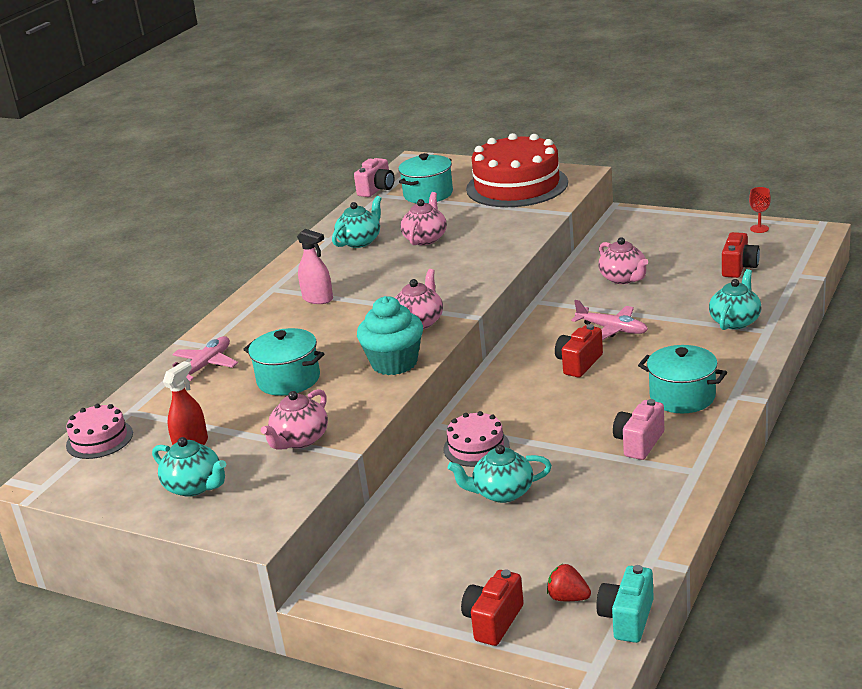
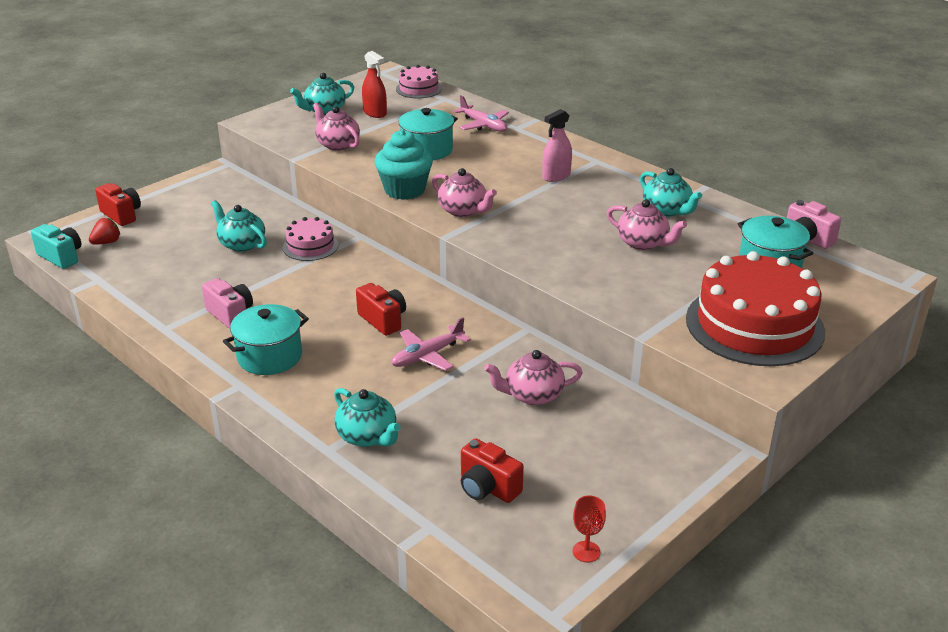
camera: 105 degrees right, 5 degrees up
turquoise teapot [448,445,552,503] -> turquoise teapot turned 60 degrees counterclockwise [211,200,267,252]

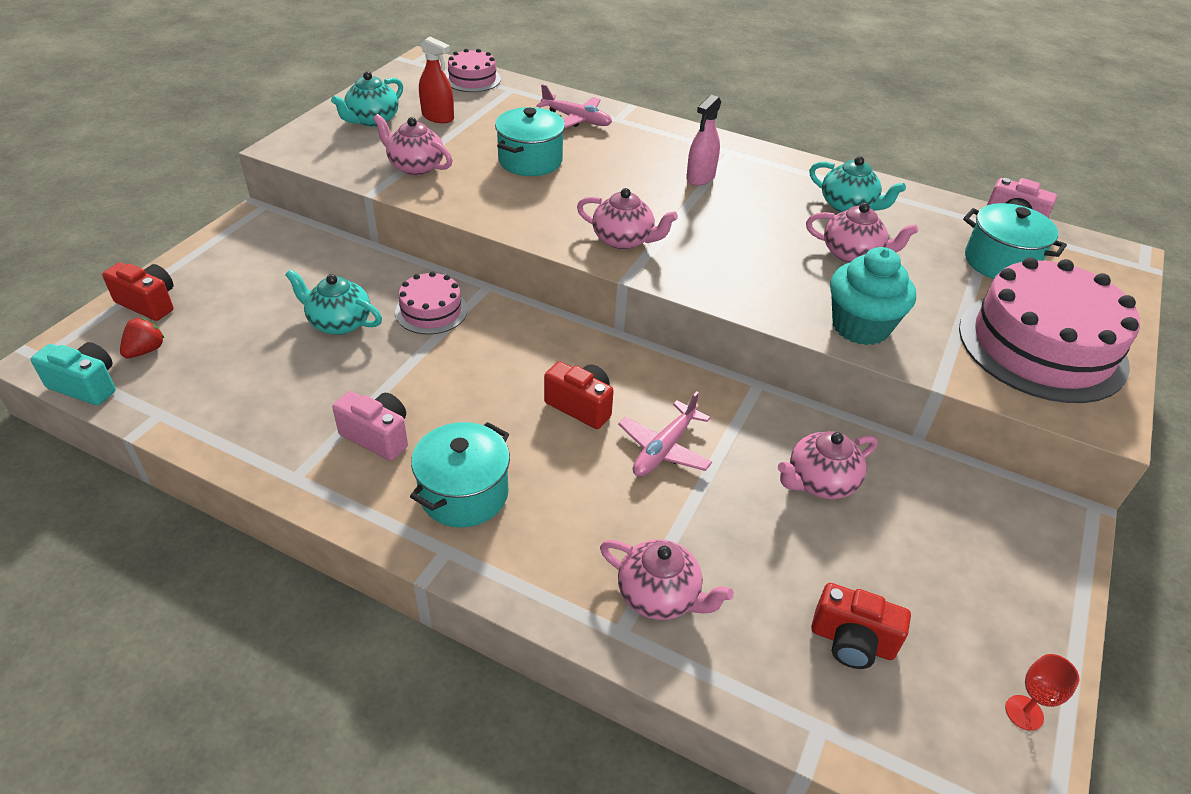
camera: 20 degrees left, 10 degrees up
turquoise teapot [334,388,401,447] -> pink teapot [600,540,734,620]
turquoise cupcake [375,129,433,200] -> turquoise cupcake moved to [830,247,916,345]
red cake [686,251,825,366] -> pink cake [959,257,1140,403]

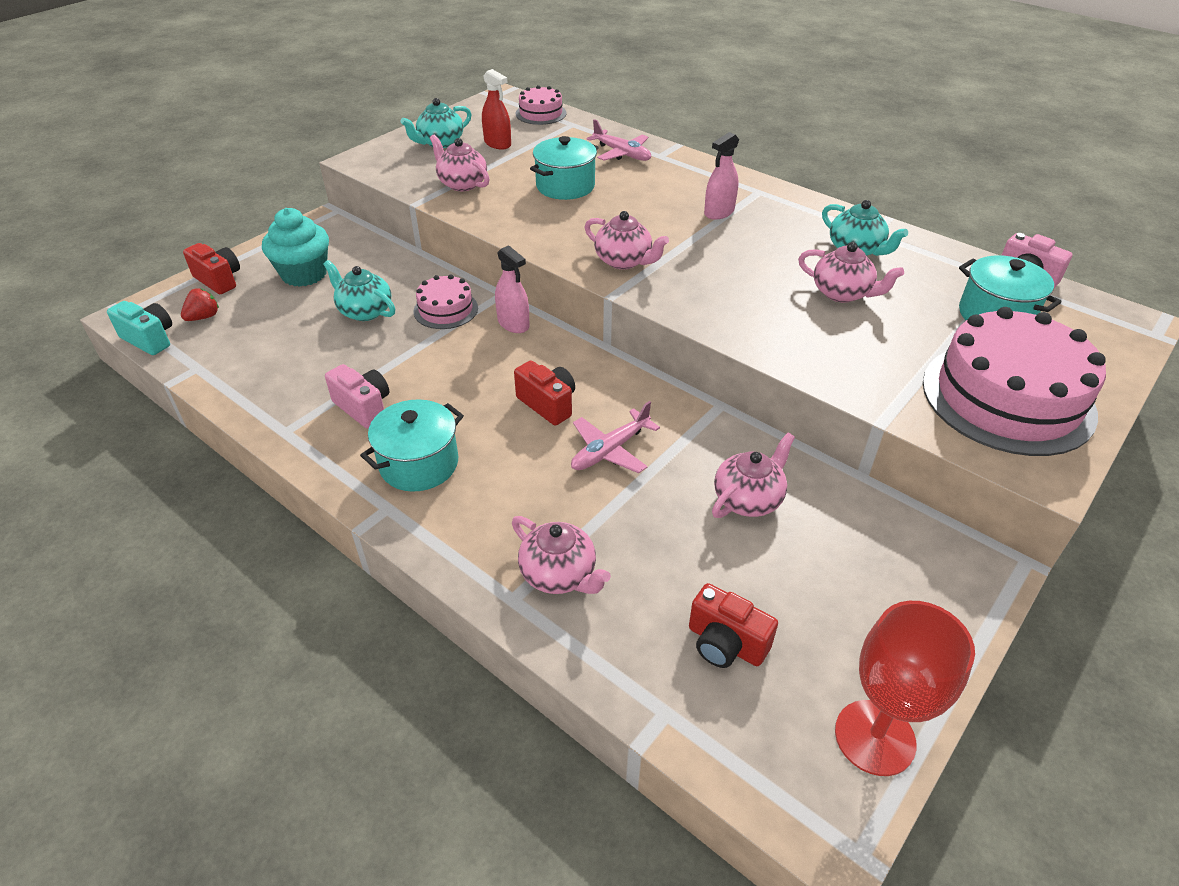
camera: 15 degrees right, 0 degrees up
pink teapot [778,431,877,499] -> pink teapot turned 150 degrees clockwise [712,433,795,518]
turquoise cupcake [830,247,916,345] -> turquoise cupcake moved to [262,208,329,287]
red goblet [1005,654,1080,731] -> red goblet [835,601,975,776], size x2.17
none -> pink spray bottle [495,245,530,333]

